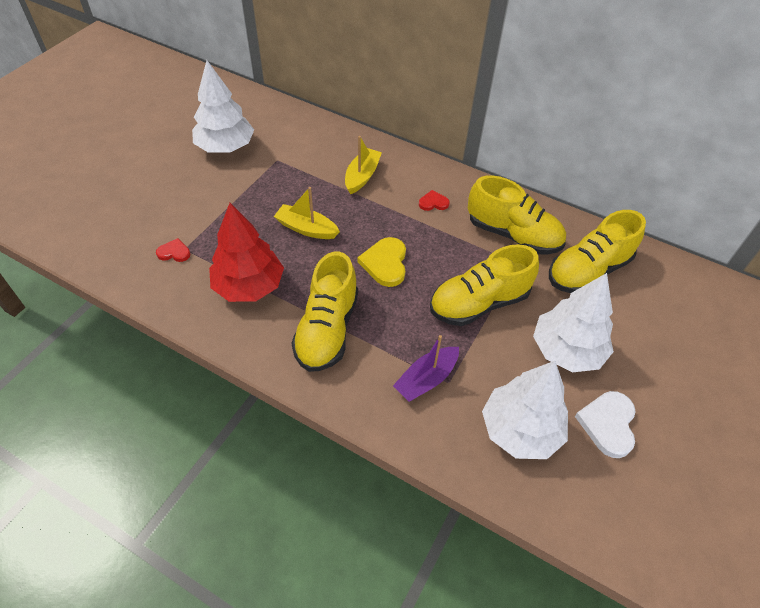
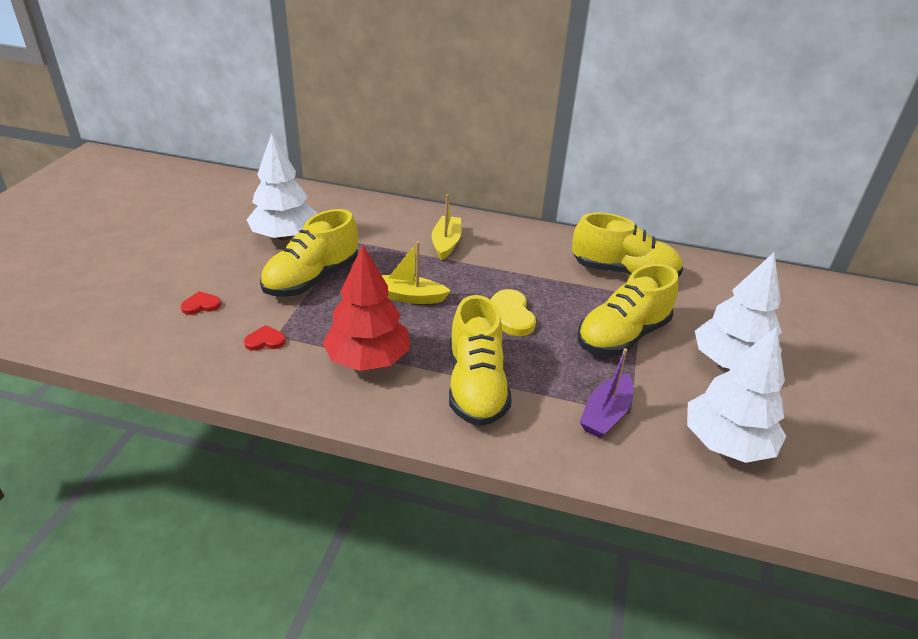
camera: 15 degrees left, 15 degrees down
red heart [419,190,450,211] -> red heart moved to [181,291,221,315]
yellow shoe [549,210,646,293] -> yellow shoe moved to [260,209,358,297]
white heart [575,391,636,458] -> none

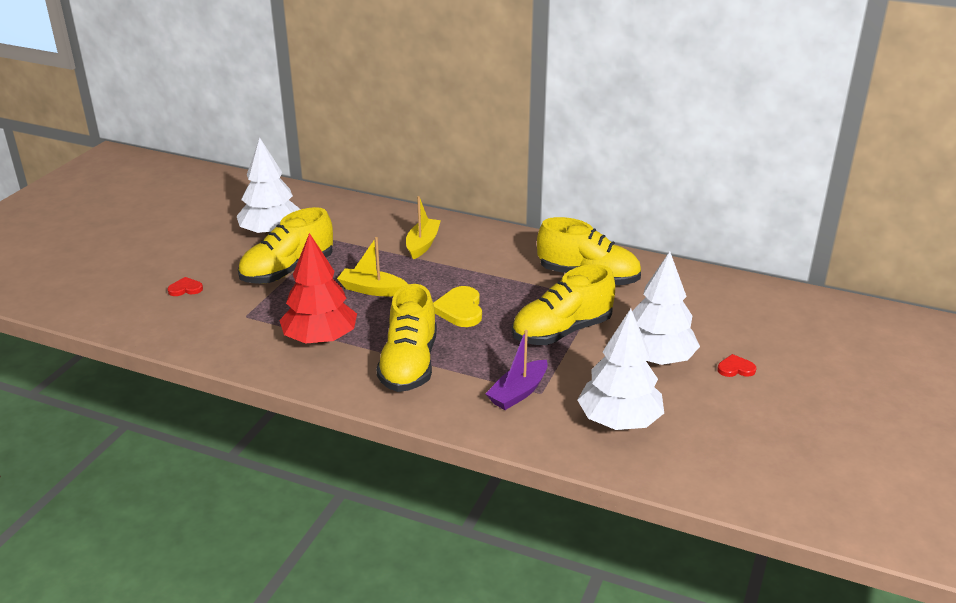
camera: 10 degrees right, 5 degrees down
red heart [244,325,286,351] -> red heart moved to [717,354,757,377]

